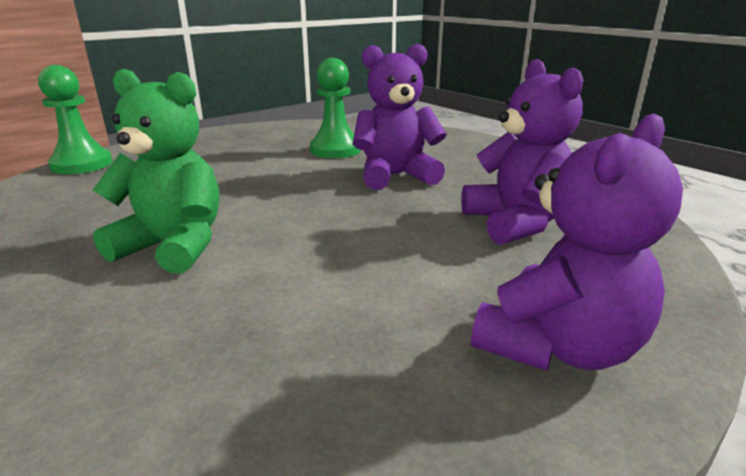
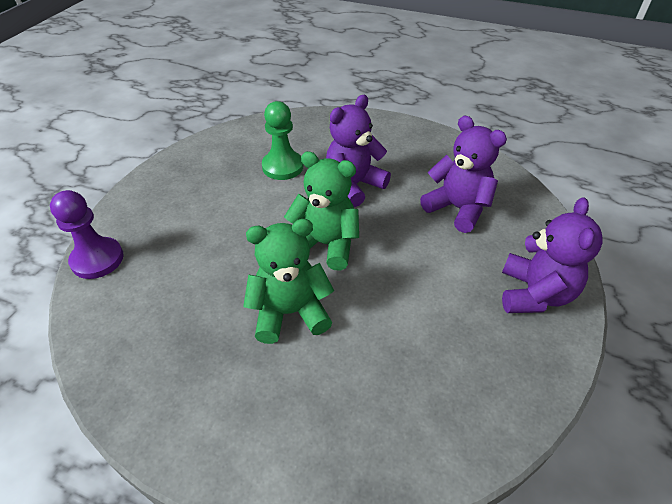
camera: 30 degrees left, 20 degrees up
green pawn [38,65,112,174] -> purple pawn [50,190,124,279]
none -> green teddy bear [284,151,359,271]

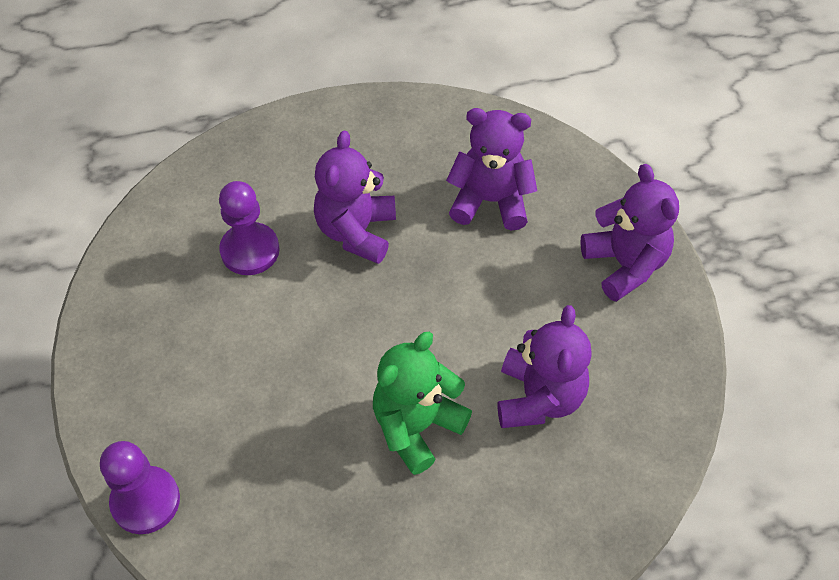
camera: 35 degrees left, 10 degrees up
green pawn [262,101,303,180] -> purple pawn [219,181,280,275]
green teddy bear [284,151,359,271] -> none
none -> purple teddy bear [498,305,592,428]

